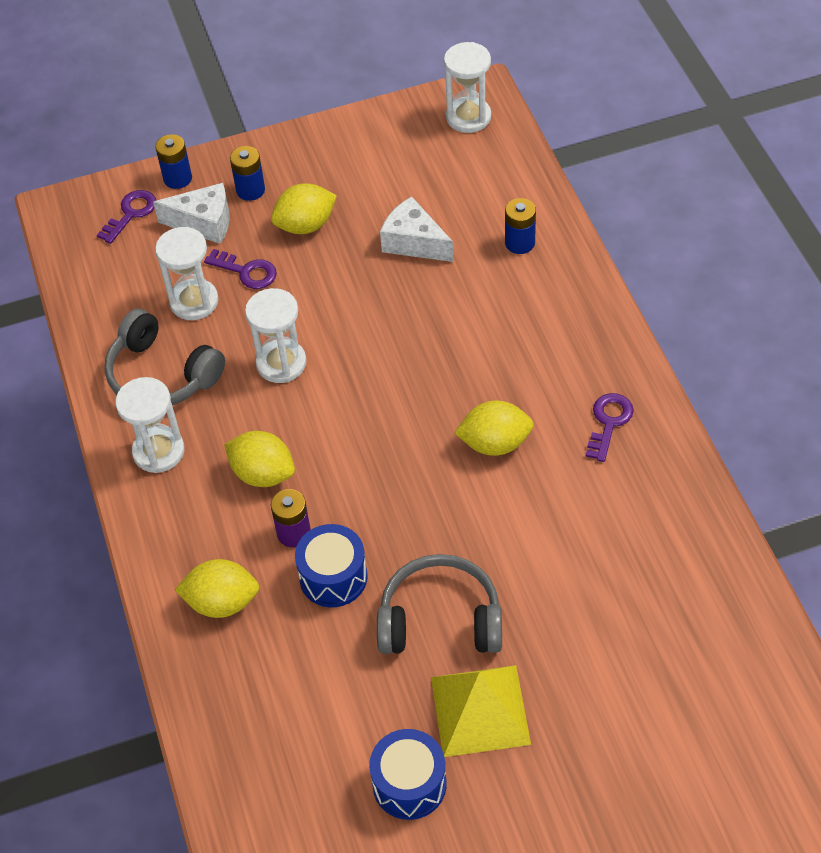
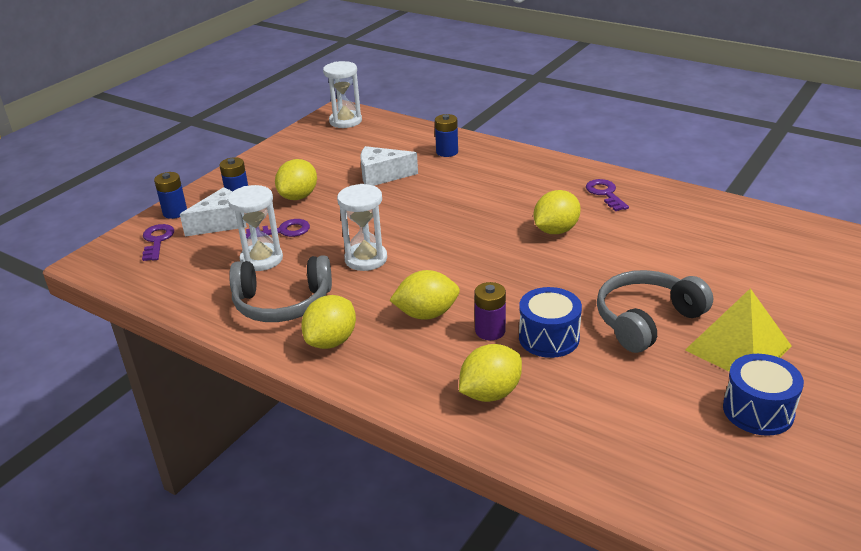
camera: 40 degrees left, 20 degrees down
white hourglass [115,377,185,473] -> yellow lemon [301,295,356,349]

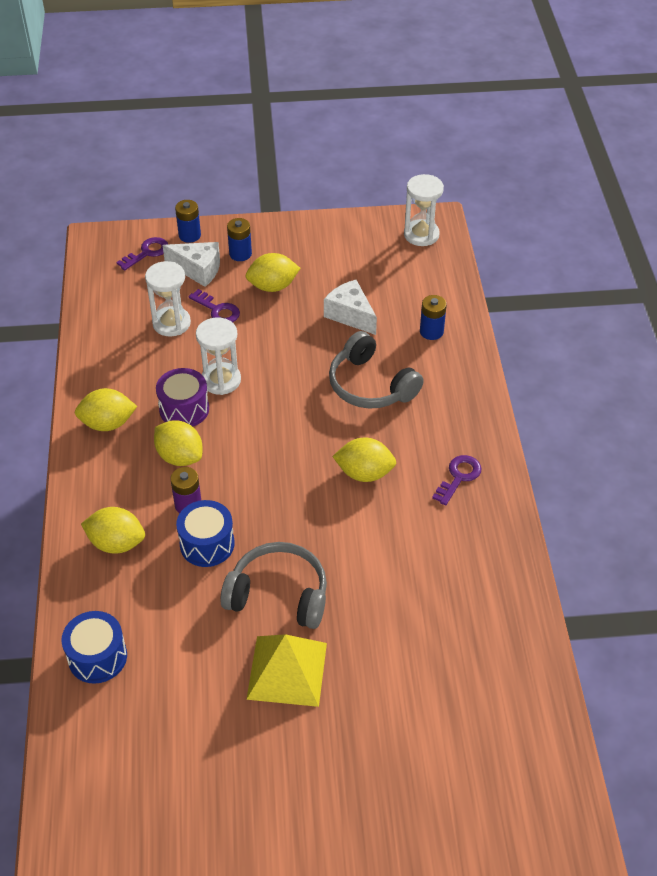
camera: 50 degrees right, 15 degrees up
grey headphones [229,255,332,322] -> grey headphones moved to [329,331,424,409]
blue drum [723,354,804,436] -> blue drum moved to [62,611,127,684]
none -> purple drum [156,368,209,426]

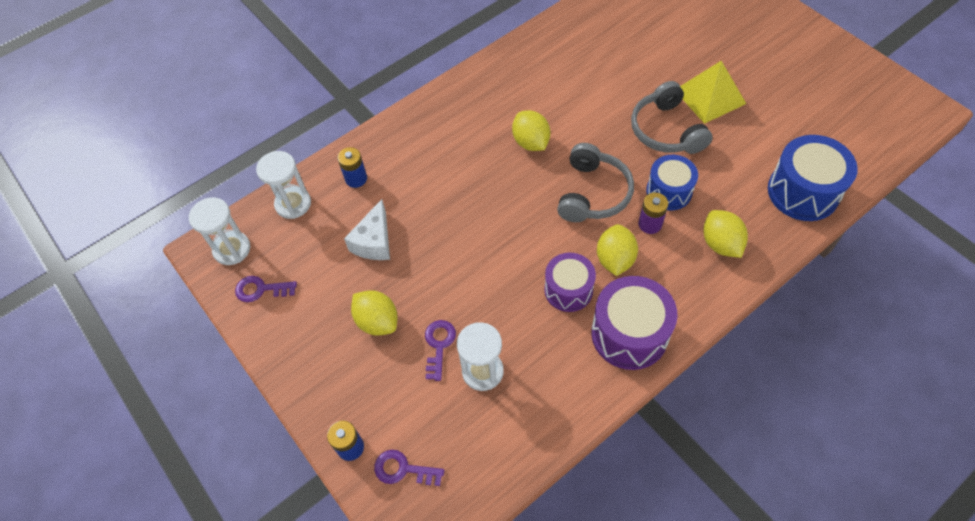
camera: 120 degrees left, 10 degrees up
blue drum [62,611,127,684] -> blue drum [768,135,858,221], size x1.52
yellow lemon [75,388,137,431] -> purple drum [591,276,678,370]
white cheese [162,242,220,287] -> none
white hourglass [196,317,241,395] -> white hourglass moved to [256,151,311,219]
blue battery [227,218,252,261] -> none
grey headphones [329,331,424,409] -> grey headphones moved to [557,143,634,222]
purple key [432,455,481,505] -> purple key moved to [235,276,297,302]

